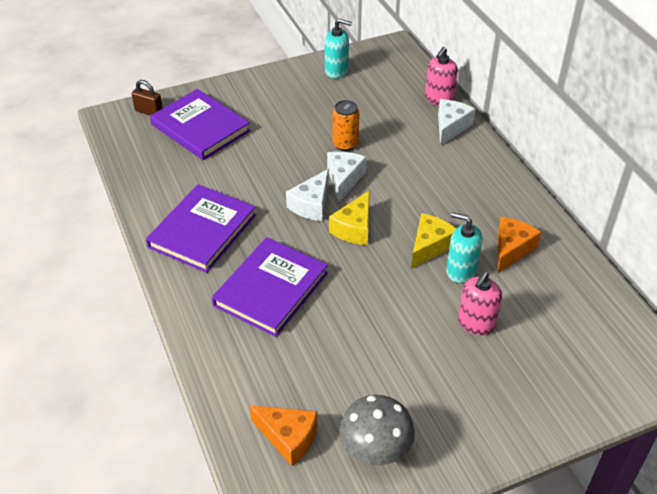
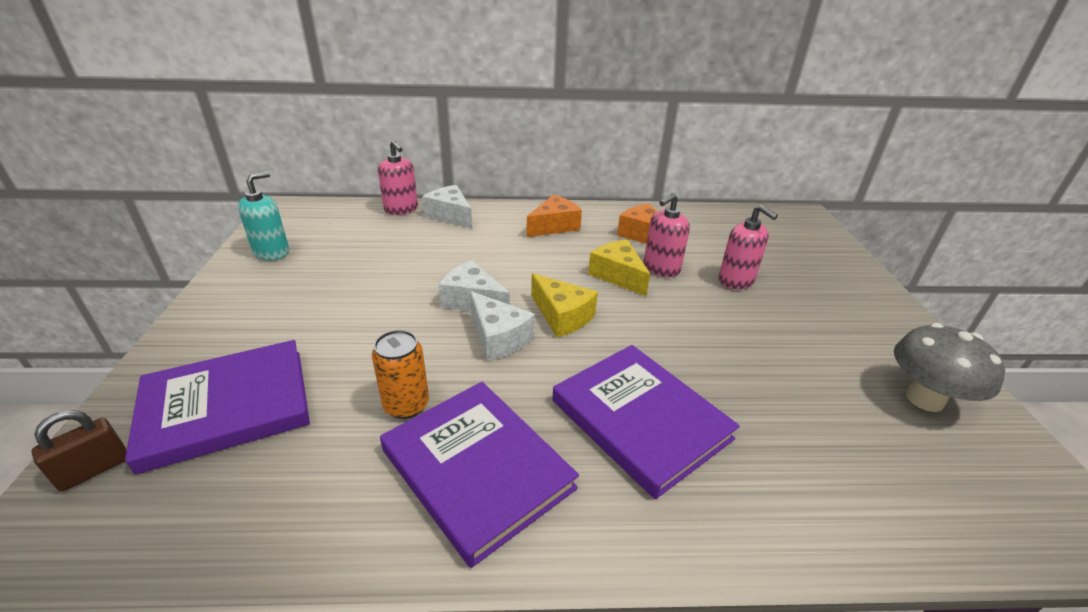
camera: 70 degrees left, 10 degrees down
orange cheese [249,405,317,466] -> orange cheese moved to [526,194,582,237]
orange can [332,100,359,151] -> orange can moved to [372,330,429,419]
turquoise soap dispenser [446,212,482,283] -> pink soap dispenser [644,193,690,277]

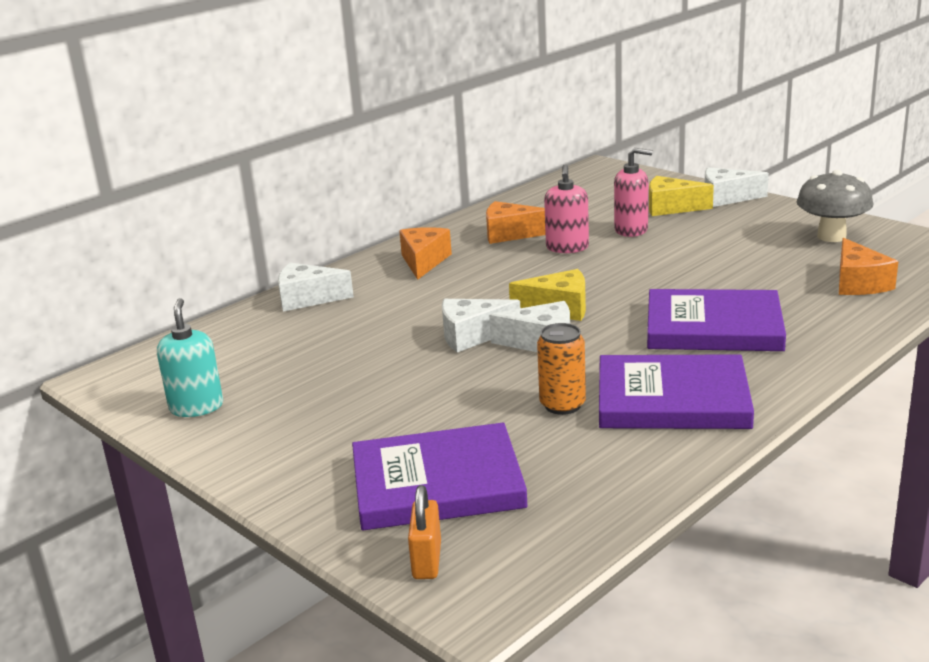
camera: 40 degrees left, 10 degrees down
brown padlock [31,410,127,491] -> orange padlock [408,485,441,579]
purple book [125,340,310,475] -> purple book turned 60 degrees clockwise [352,423,528,530]
pink soap dispenser [378,141,418,215] -> none
yellow cheese [588,240,650,296] -> yellow cheese moved to [649,176,714,216]
none -> white cheese [705,167,769,207]
none -> orange cheese [839,238,899,295]

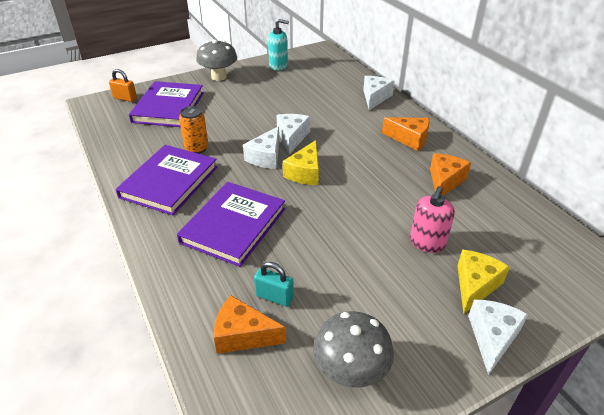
camera: 105 degrees right, 15 degrees up
pink soap dispenser [544,164,589,253] -> none
none -> grey mushroom [196,40,237,81]
none -> turquoise padlock [254,262,294,307]

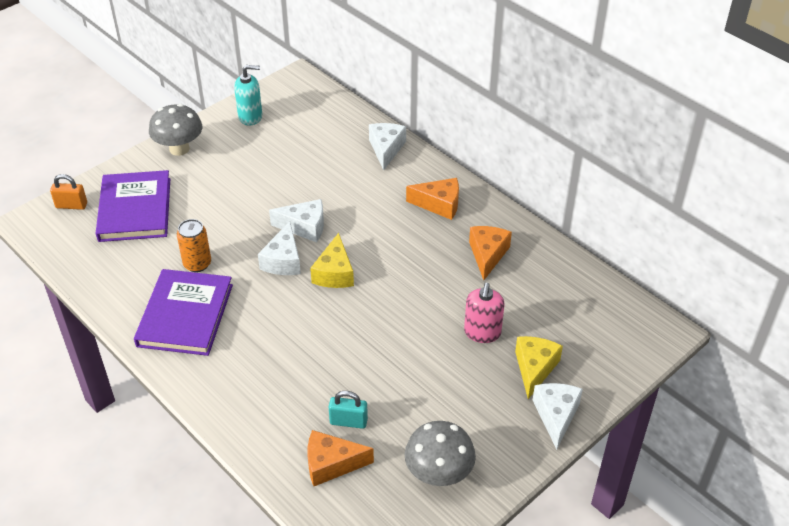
camera: 15 degrees left, 5 degrees up
purple book [177,182,285,267] -> none
white cheese [276,114,310,154] -> white cheese turned 105 degrees clockwise [269,199,324,243]

